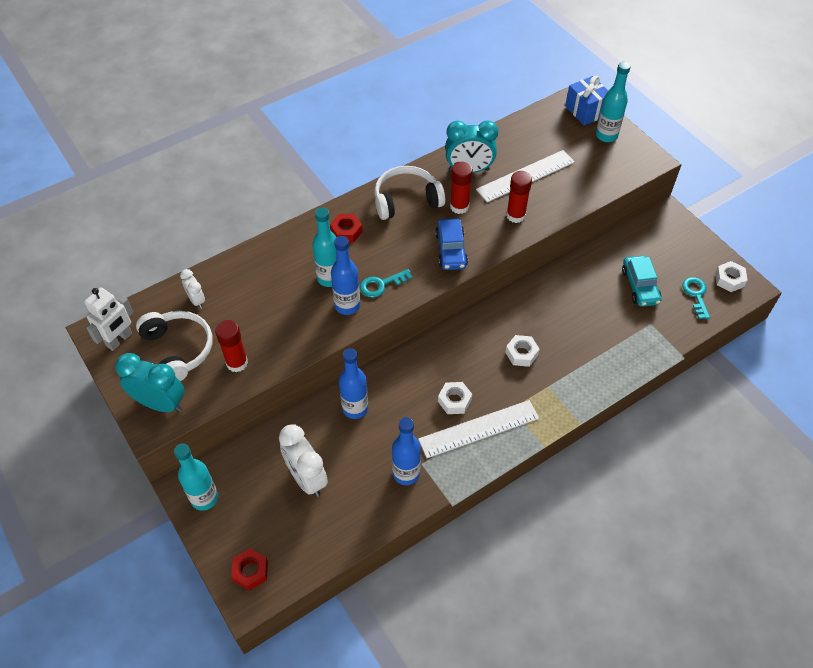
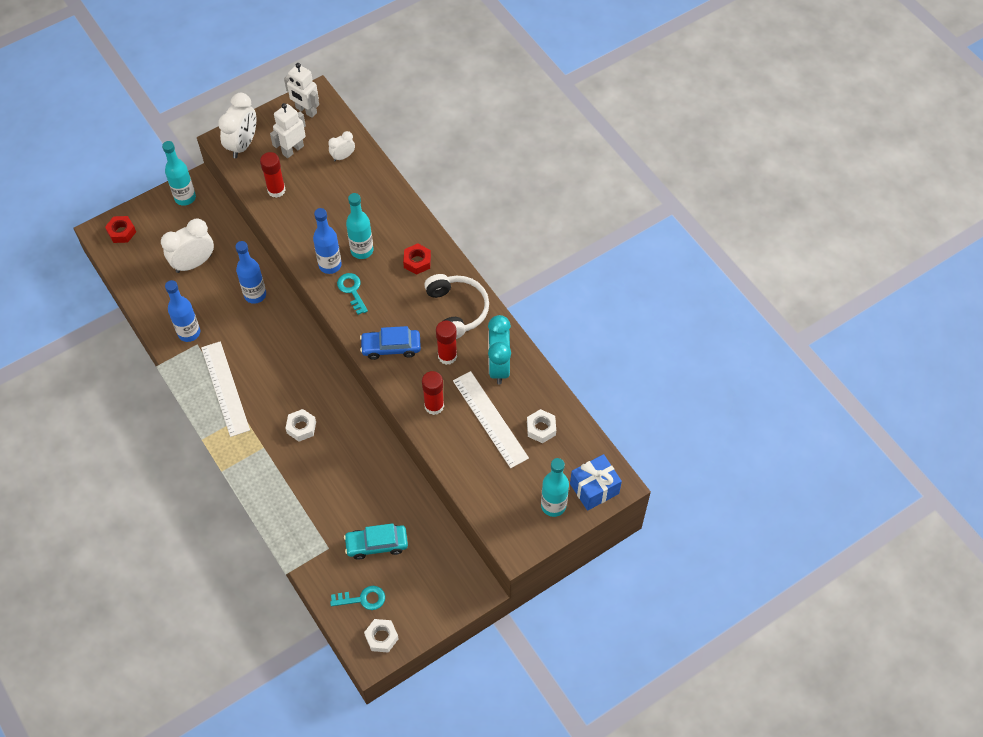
camera: 90 degrees right, 5 degrees up
turquoise clock [115,353,185,412] -> white clock [218,93,256,158]
white headphones [136,311,213,381] -> white robot [270,103,306,158]
white nut [438,382,472,414] -> white nut moved to [527,409,556,443]

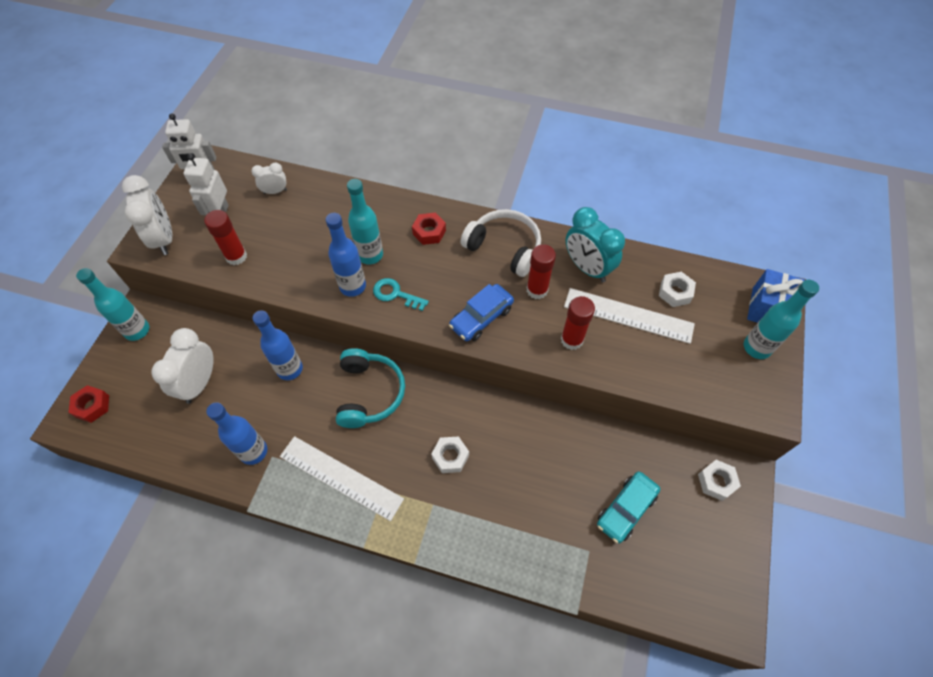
camera: 40 degrees left, 0 degrees up
white clock [328,131,355,161] -> white clock turned 60 degrees clockwise [251,162,287,194]
turquoise key [330,586,385,610] -> none
white nut [364,619,399,653] -> white nut moved to [698,460,741,501]
none -> turquoise headphones [336,348,405,428]

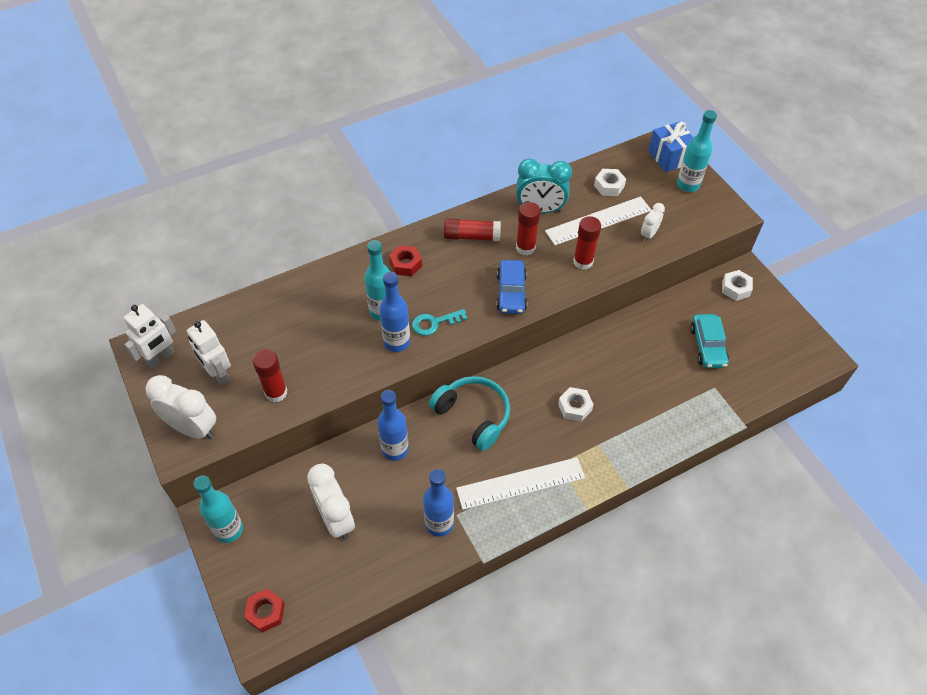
camera: 45 degrees left, 5 degrees down
white clock [251,162,287,194] -> white clock moved to [641,203,665,241]
white headphones [460,209,541,277] -> red glue stick [444,219,501,241]

